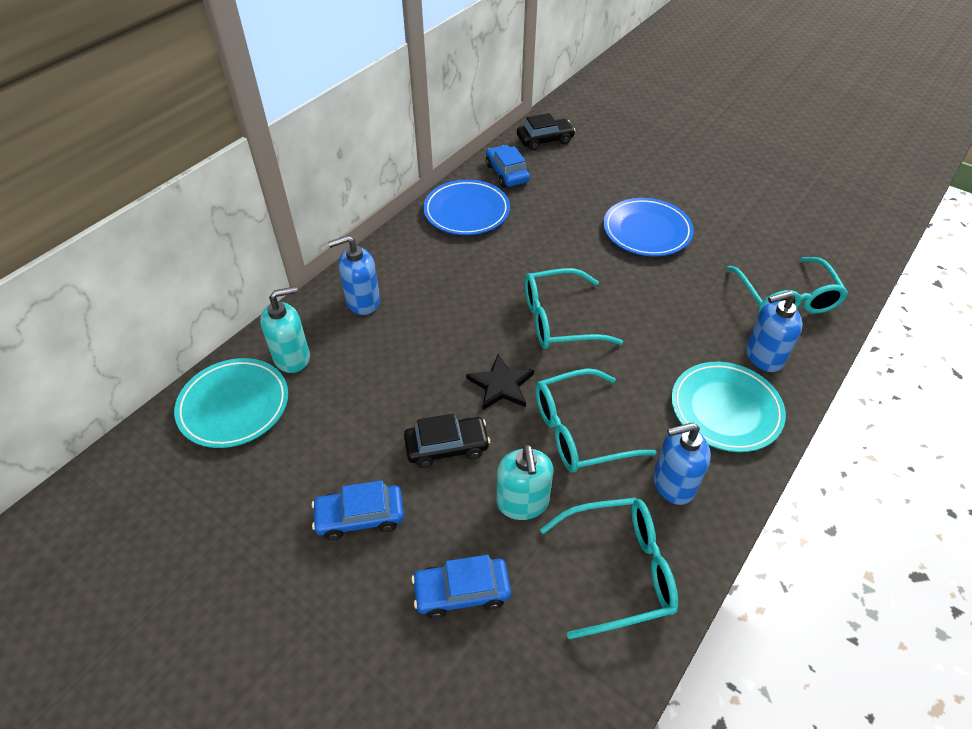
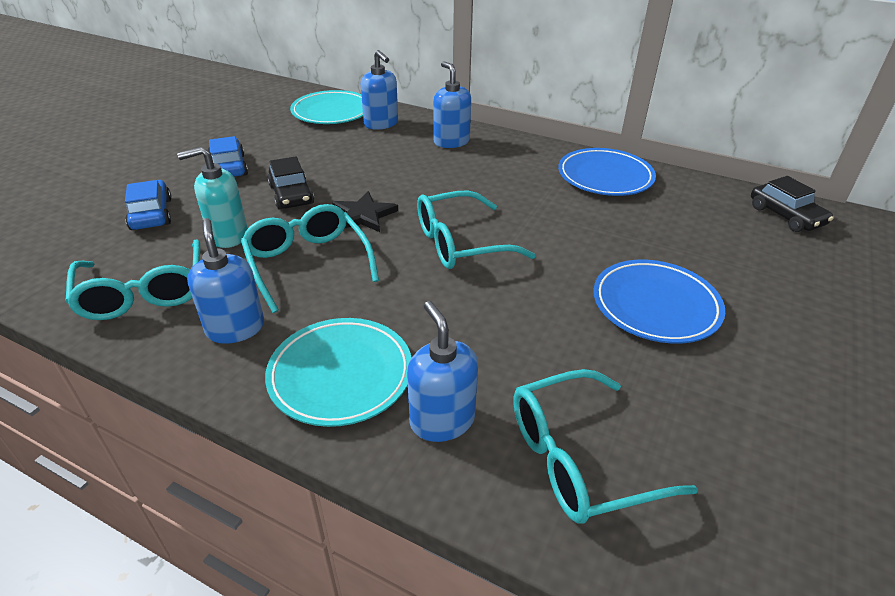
camera: 80 degrees right, 10 degrees down
turquoise soap dispenser [260,286,310,373] -> blue soap dispenser [361,50,398,130]
blue car [486,145,530,187] -> none
turquoise glasses [525,268,623,349] -> turquoise glasses turned 90 degrees counterclockwise [417,191,536,269]

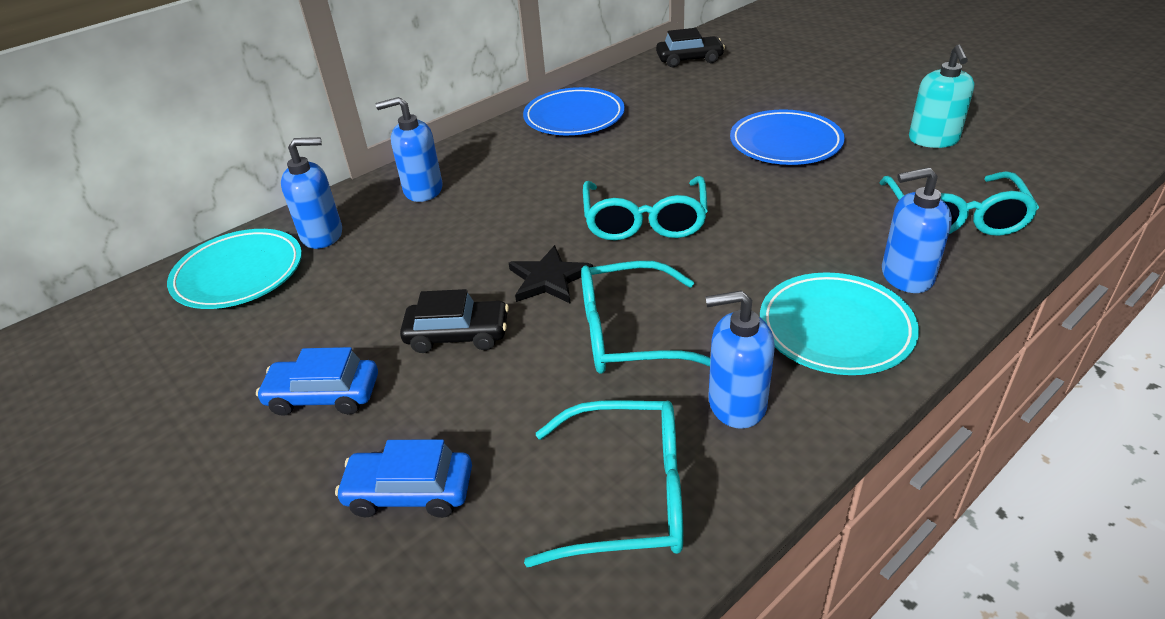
camera: 65 degrees left, 0 degrees up
turquoise soap dispenser [177,147,248,248] -> turquoise soap dispenser moved to [909,45,974,148]

